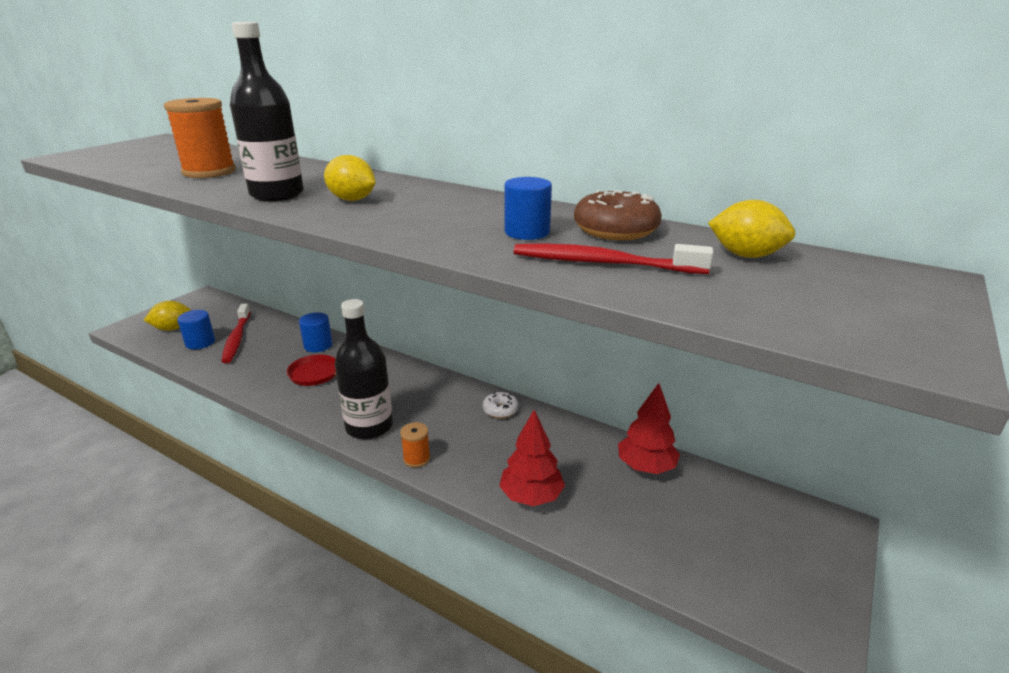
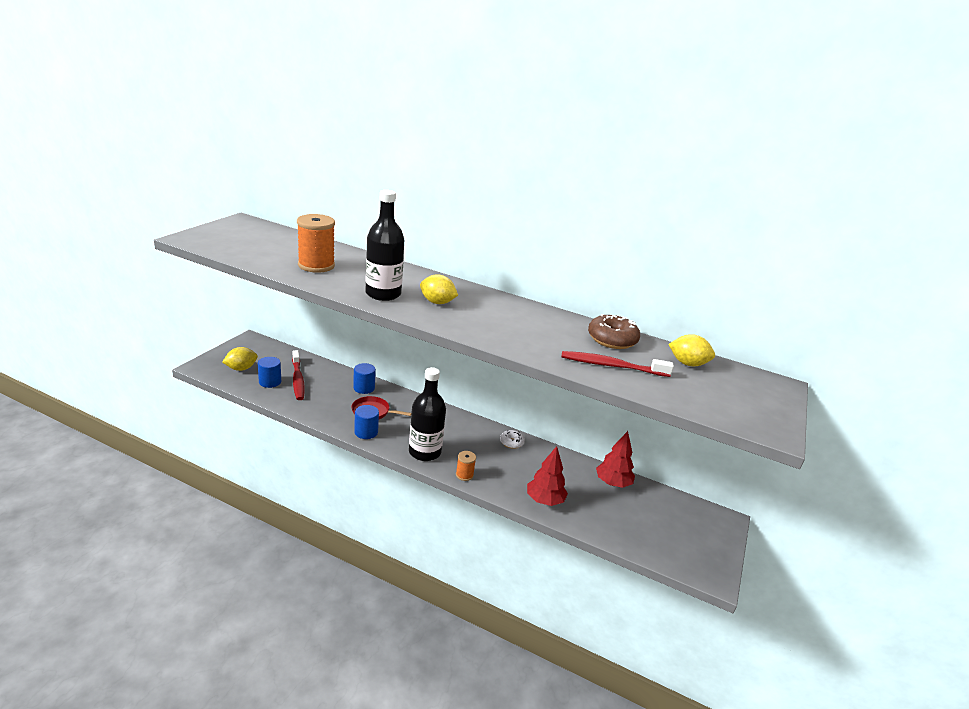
camera: 10 degrees left, 0 degrees up
blue cylinder [504,177,552,240] -> blue cylinder moved to [354,405,379,439]

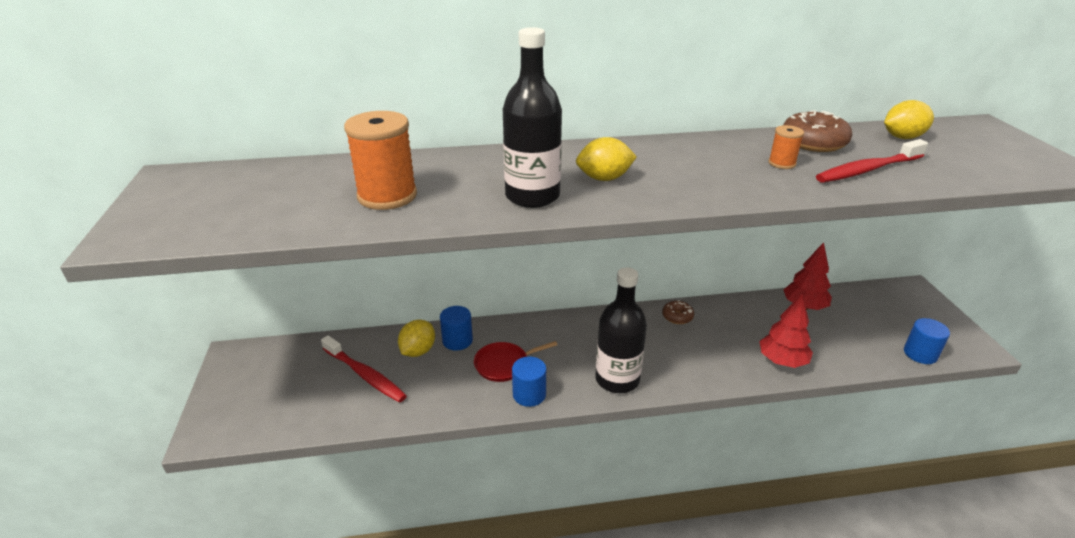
camera: 30 degrees left, 5 degrees up
yellow lemon [222,347,258,371] -> yellow lemon moved to [398,320,435,357]
blue cylinder [258,357,281,388] -> blue cylinder moved to [904,318,950,364]
orange spool [456,451,476,481] -> orange spool moved to [768,125,804,169]
white donut [500,430,525,449] -> brown donut [662,300,694,324]

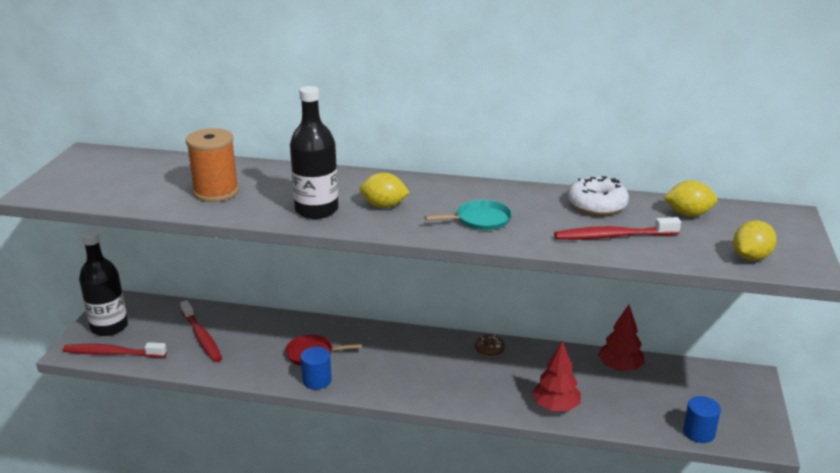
camera: 20 degrees right, 5 degrees down
yellow lemon [398,320,435,357] -> yellow lemon moved to [733,221,777,261]
blue cylinder [440,306,473,351] -> none
black bottle [595,267,647,393] -> black bottle moved to [79,231,128,336]
orange spool [768,125,804,169] -> none
brown donut [783,110,852,152] -> white donut [568,176,629,216]
none -> red toothbrush [63,342,167,358]
none -> turquoise pan [425,200,512,230]

